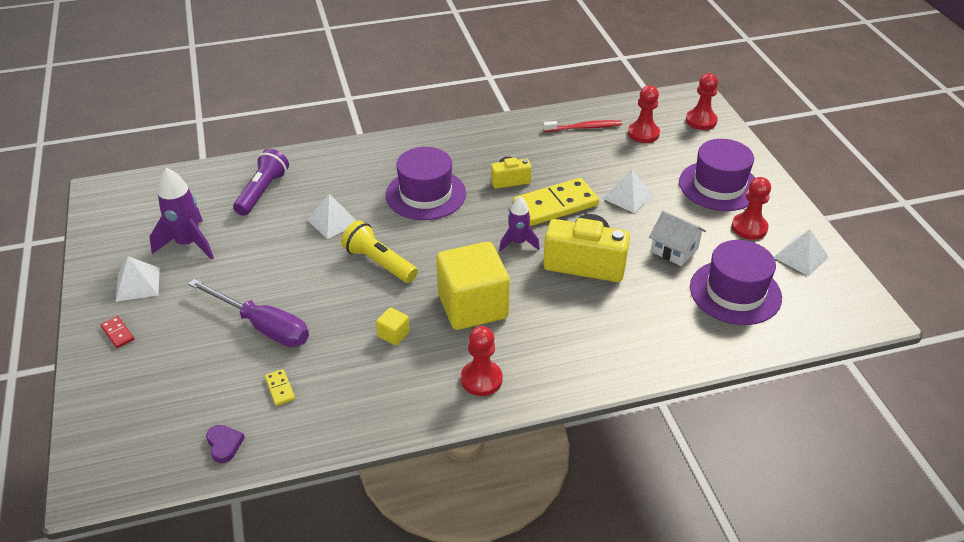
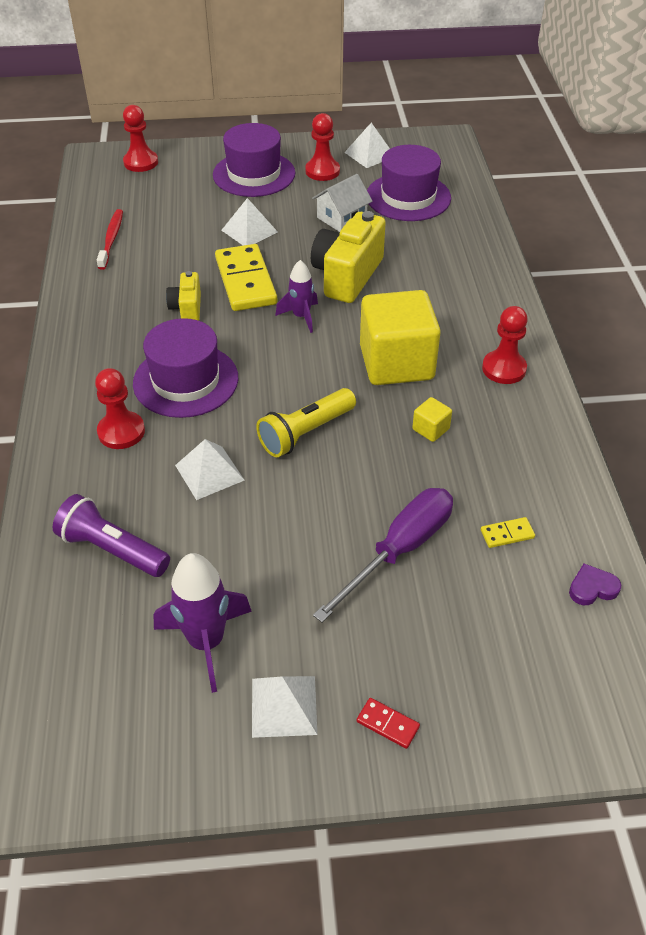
camera: 80 degrees left, 5 degrees up
red domino [100,316,134,348] -> red domino turned 60 degrees clockwise [357,698,420,749]
red pawn [628,85,660,143] -> red pawn moved to [95,368,145,449]

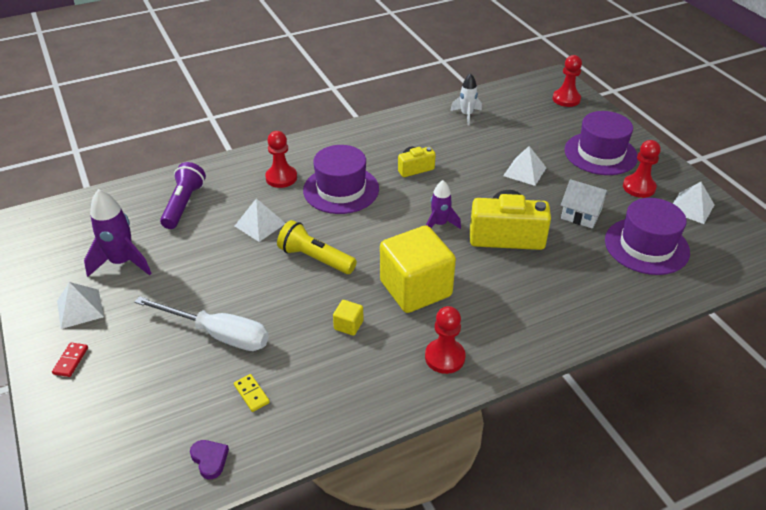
camera: 70 degrees right, 5 degrees down
red toothbrush [97,209,123,270] -> white rocket [450,73,482,126]
yellow domino [215,244,278,311] -> none
purple screwdriver [313,488,453,622] -> white screwdriver [135,296,269,351]

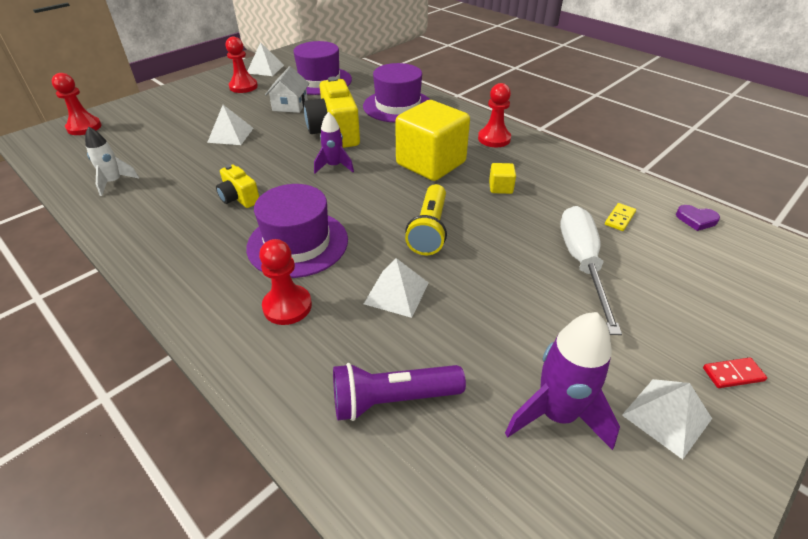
camera: 110 degrees left, 0 degrees up
purple heart [190,440,229,479] -> purple heart turned 105 degrees counterclockwise [676,205,720,231]
purple hat [565,111,638,175] -> purple hat moved to [363,63,430,123]

